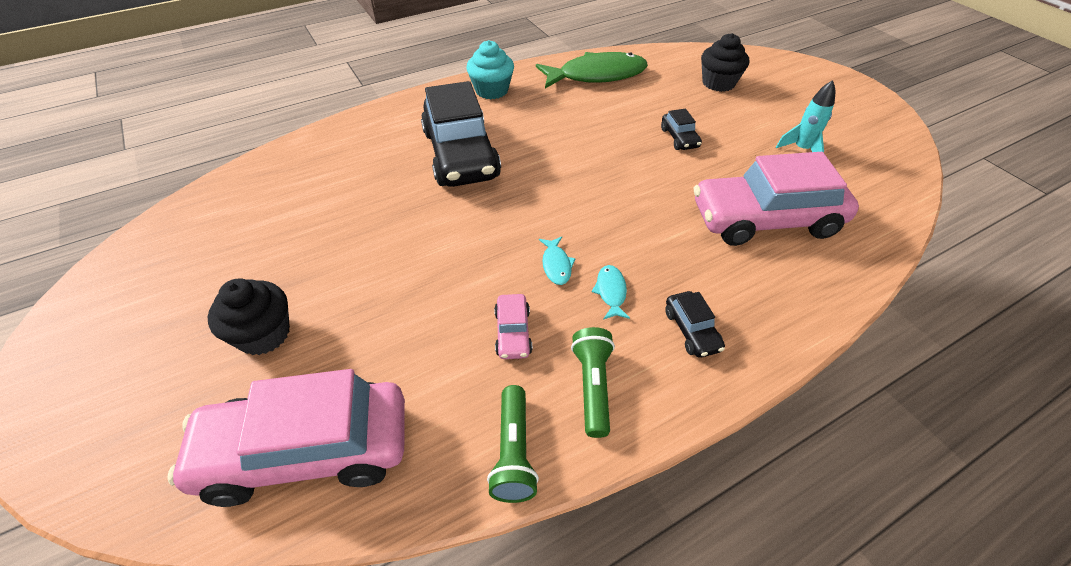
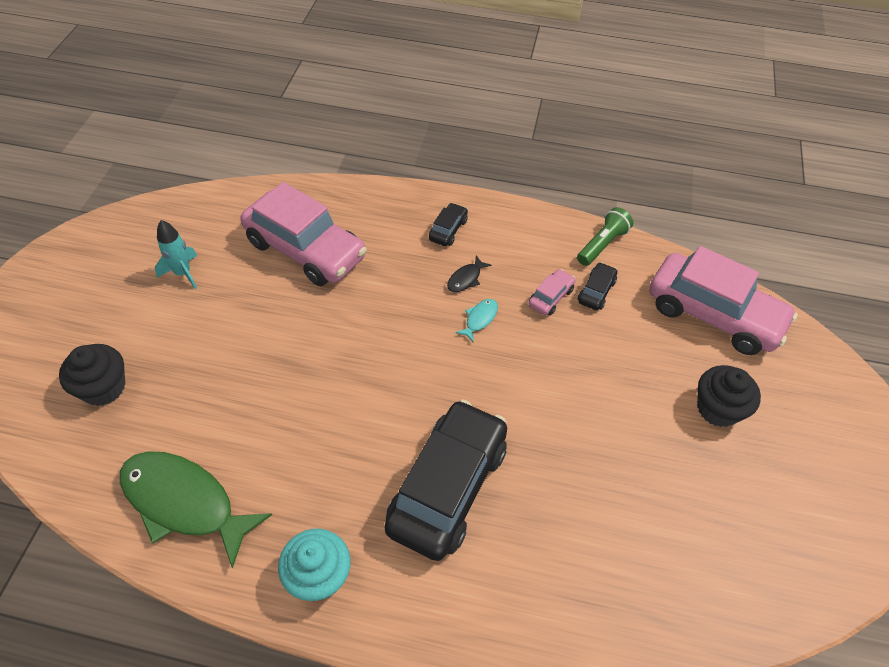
camera: 140 degrees left, 5 degrees up
green flashlight [571,327,615,438] -> none
turquoise fish [592,265,630,320] -> black fish [447,255,492,292]
black car [661,109,702,150] -> black car moved to [578,262,617,310]

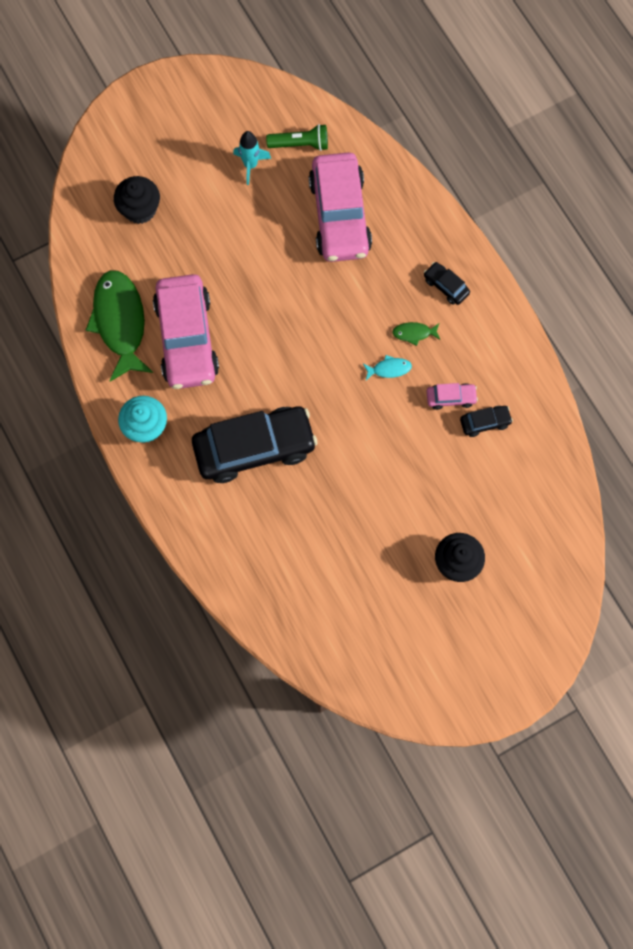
camera: 50 degrees right, 20 degrees up
black car [429,203,468,246] -> black car turned 120 degrees counterclockwise [424,262,470,305]
black fish [447,255,492,292] -> green fish [392,322,440,346]
green flashlight [577,207,633,266] -> green flashlight moved to [266,124,328,151]
pink car [649,246,798,355] -> pink car moved to [153,274,219,389]

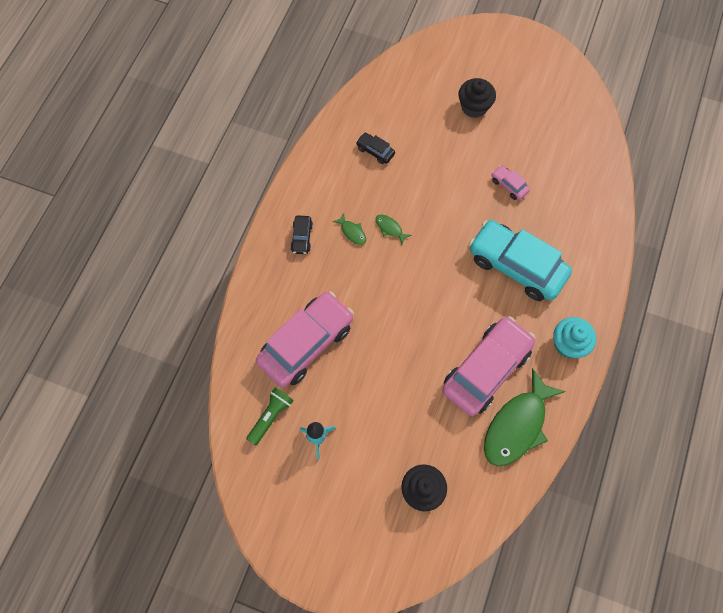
camera: 130 degrees left, 5 degrees down
black car [192,406,317,483] -> turquoise car [469,220,572,301]
green flashlight [266,124,328,151] -> green flashlight turned 75 degrees clockwise [246,388,294,445]
turquoise fish [363,355,412,380] -> green fish [376,215,411,245]
pink car [427,383,478,410] -> pink car moved to [491,165,530,200]

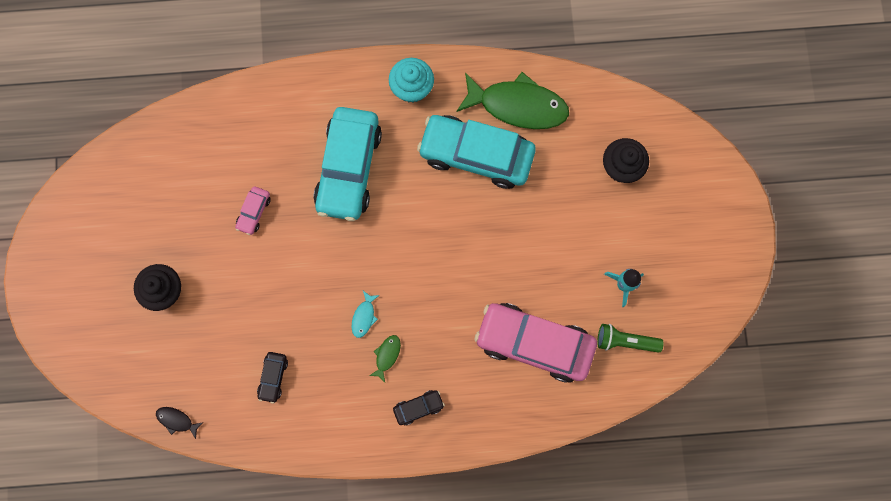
camera: 115 degrees left, 10 degrees up
green fish [376,215,411,245] -> turquoise fish [352,291,380,338]
pink car [442,316,536,416] -> turquoise car [417,115,536,189]
none -> black fish [156,407,204,439]

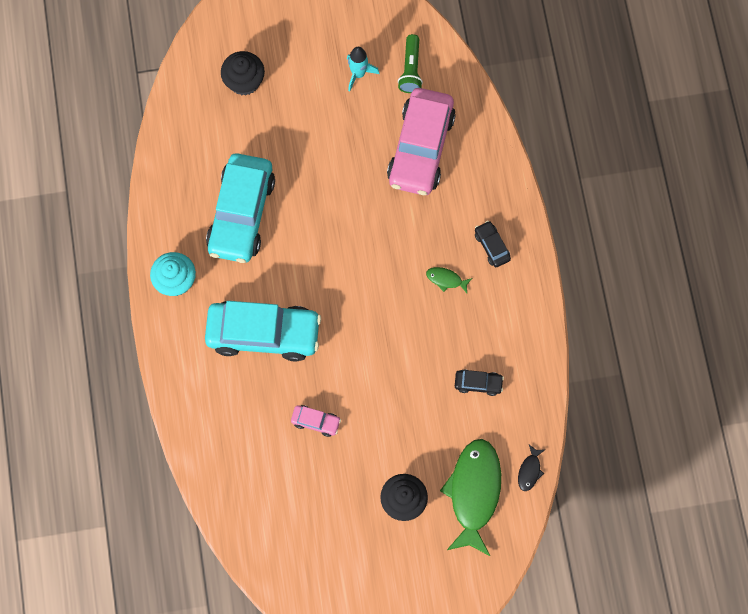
camera: 95 degrees left, 5 degrees down
turquoise fish [352,291,380,338] -> none
green fish [456,72,569,129] -> green fish moved to [440,439,501,556]

